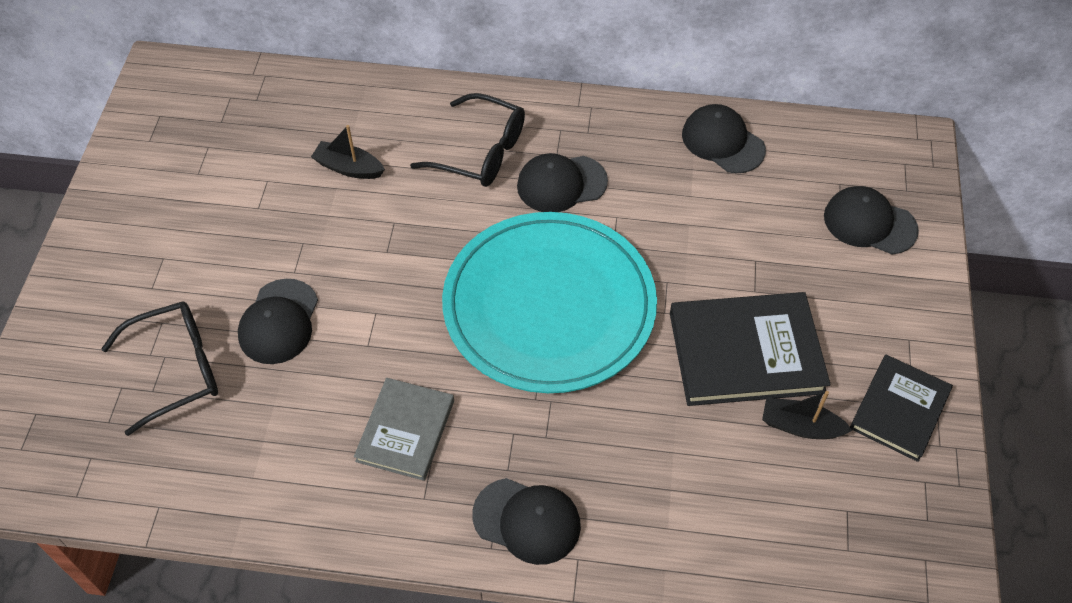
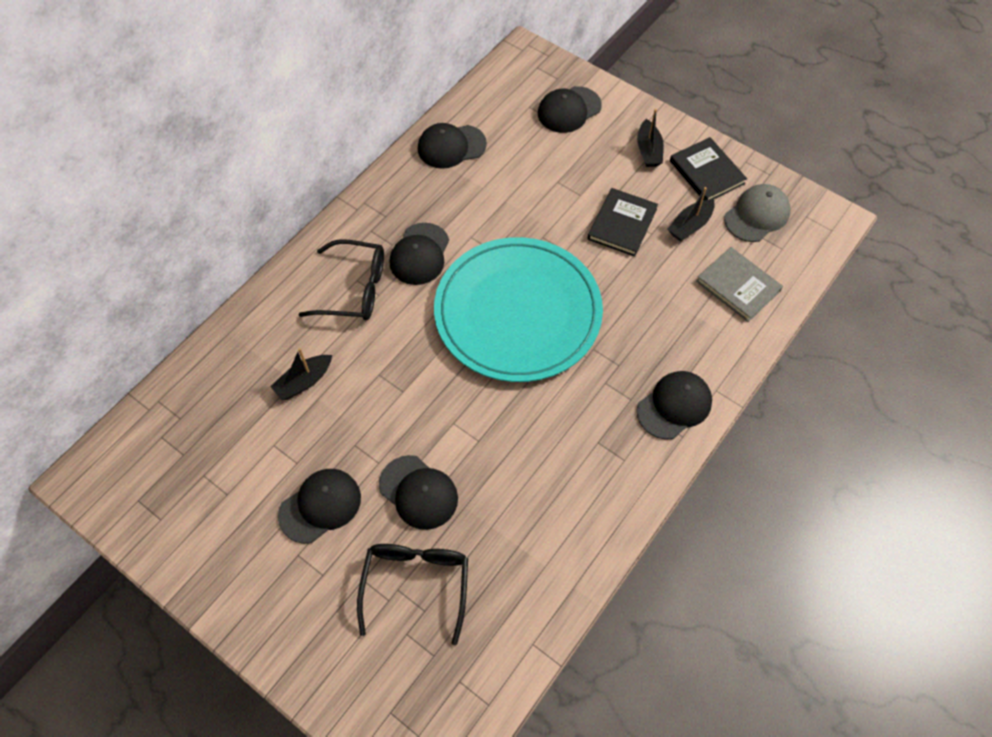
camera: 60 degrees left, 5 degrees up
grey book [354,378,454,481] -> grey book moved to [696,247,783,322]
black glasses [410,93,525,187] -> black glasses turned 45 degrees clockwise [298,239,384,320]
black book [670,292,831,406] -> black book [588,188,658,257], size x0.64
none -> black cap [278,469,361,544]
none -> black boat [637,109,664,167]
none -> grey cap [724,184,791,242]

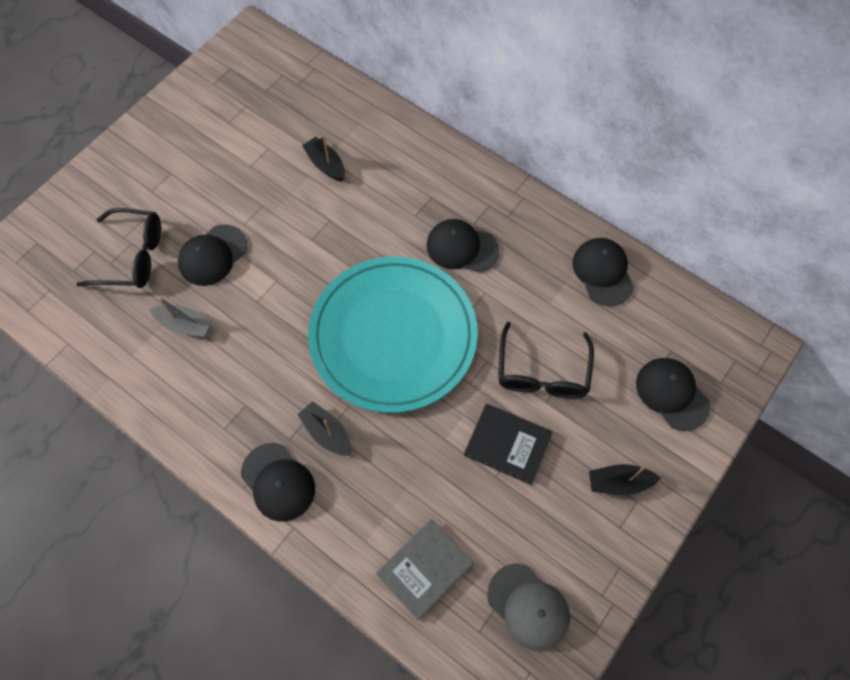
camera: 90 degrees right, 5 degrees up
black cap [278,469,361,544] -> none
black glasses [298,239,384,320] -> black glasses moved to [498,322,594,399]
black boat [668,187,715,241] -> black boat moved to [297,401,351,456]
black book [670,137,747,201] -> none
none -> grey boat [149,297,212,337]

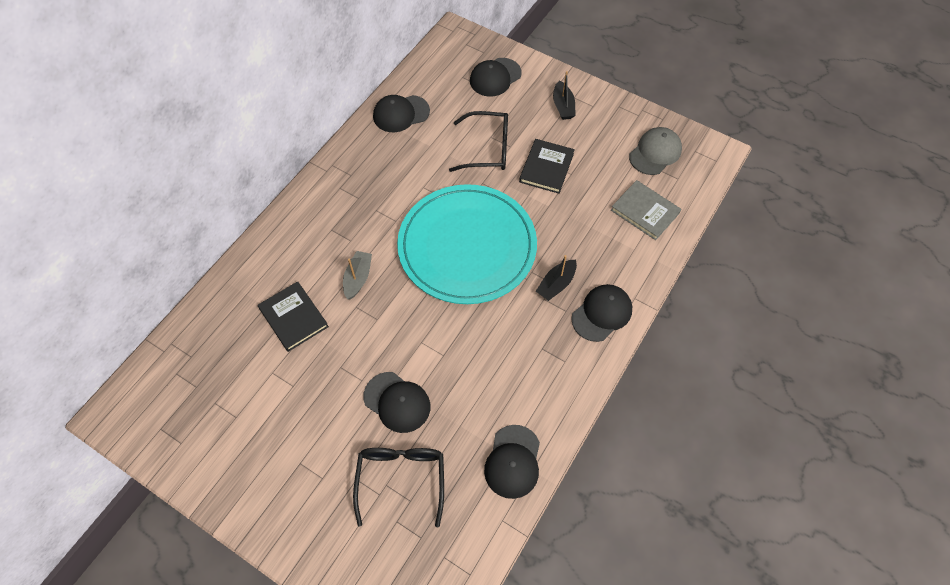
camera: 95 degrees left, 5 degrees down
grey boat [149,297,212,337] -> grey boat moved to [343,251,372,300]
black boat [302,136,345,182] -> black book [258,281,329,352]
black cap [426,219,500,273] -> black cap moved to [484,425,540,499]

